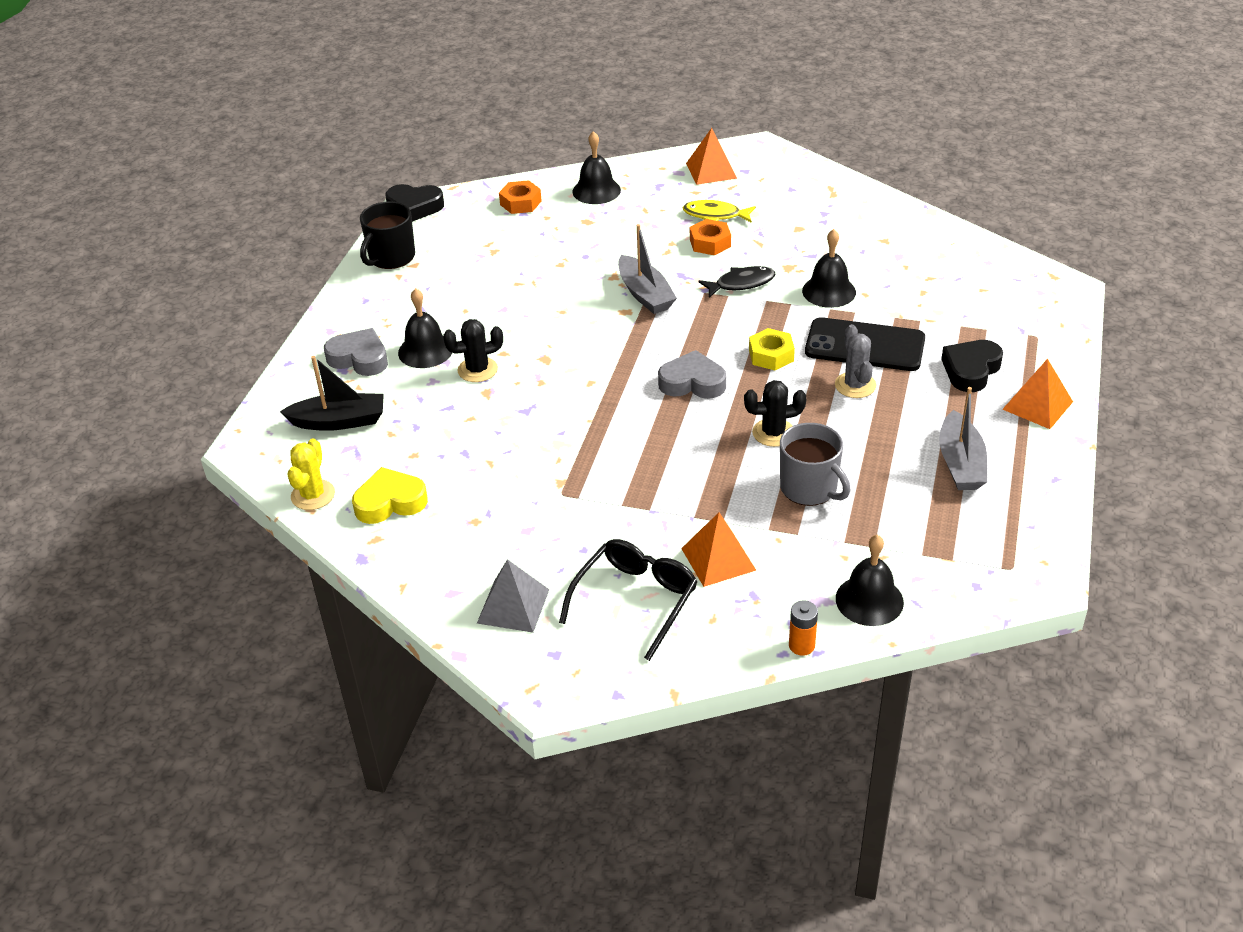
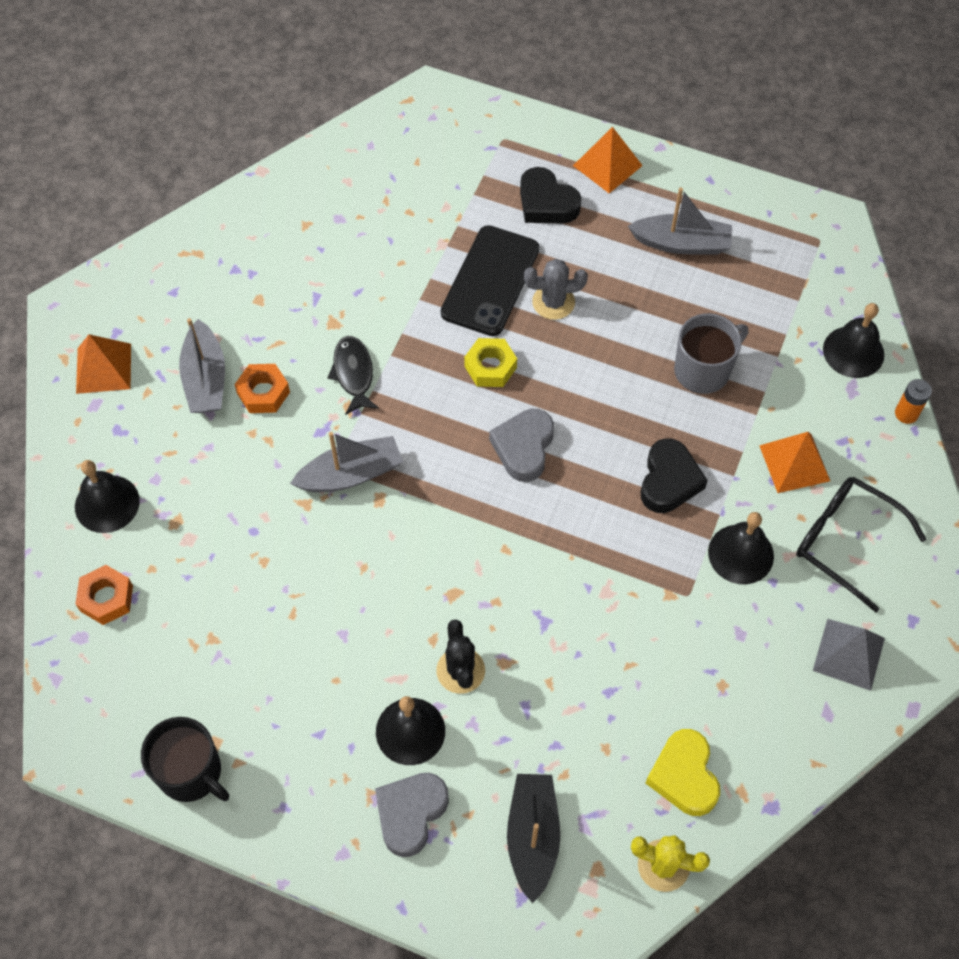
camera: 85 degrees left, 20 degrees up
black heart [385,184,444,222] -> black heart moved to [641,438,708,513]
yellow fish [683,200,756,223] -> grey boat [179,318,225,413]
black cactus [744,380,807,447] -> none
black bell [802,229,856,308] -> black bell moved to [708,512,774,584]

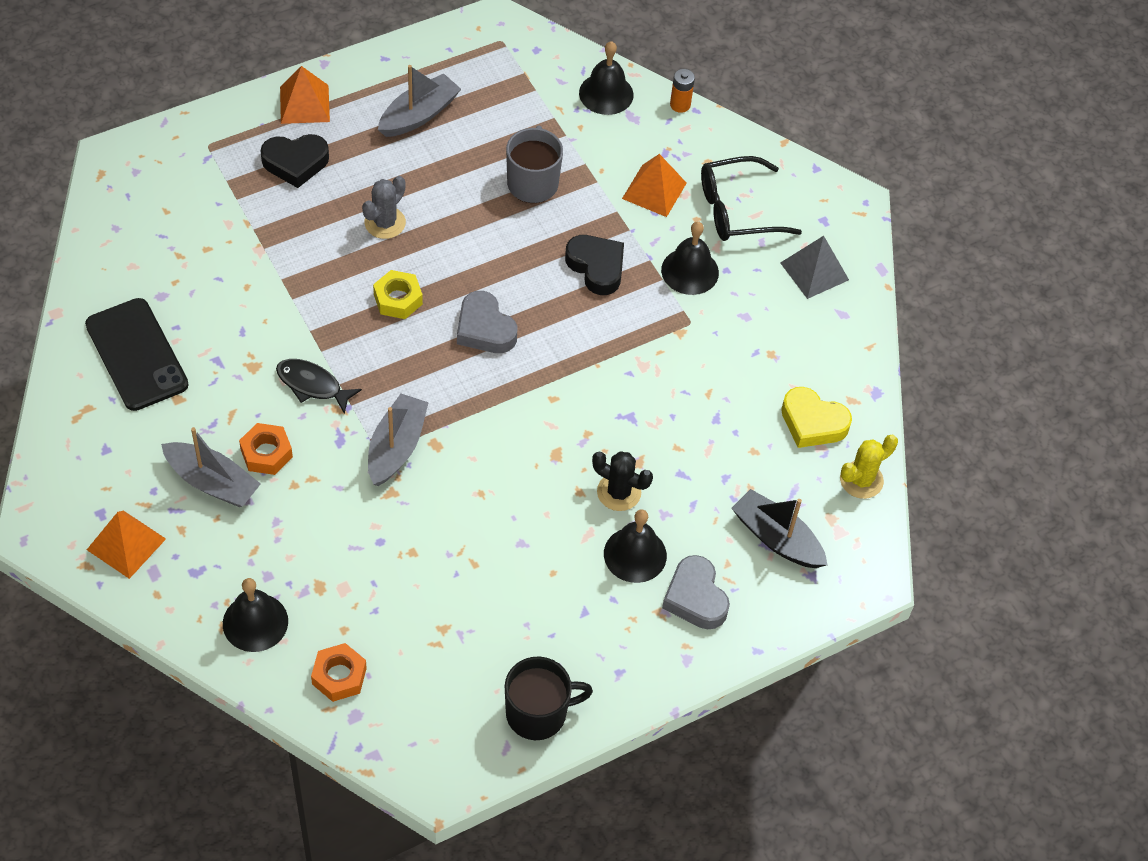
camera: 55 degrees left, 5 degrees down
black phone [441,225,539,336] -> black phone moved to [85,298,189,411]

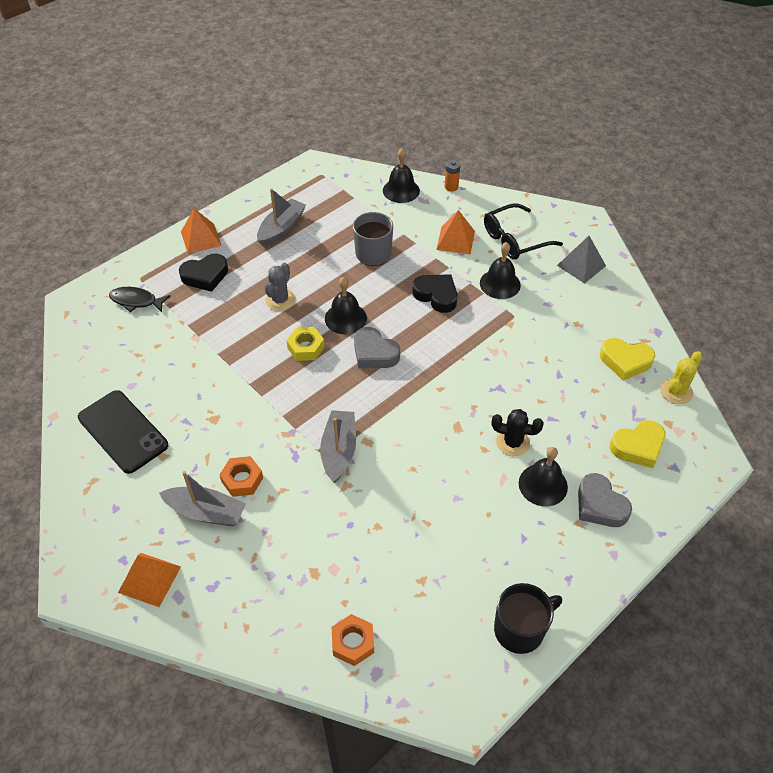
camera: 10 degrees left, 5 degrees down
black bell [223,578,288,652] -> black bell moved to [325,277,367,334]
black fish [276,359,362,414] -> black fish moved to [109,287,170,312]
black boat [732,489,827,568] -> yellow heart [610,420,666,468]

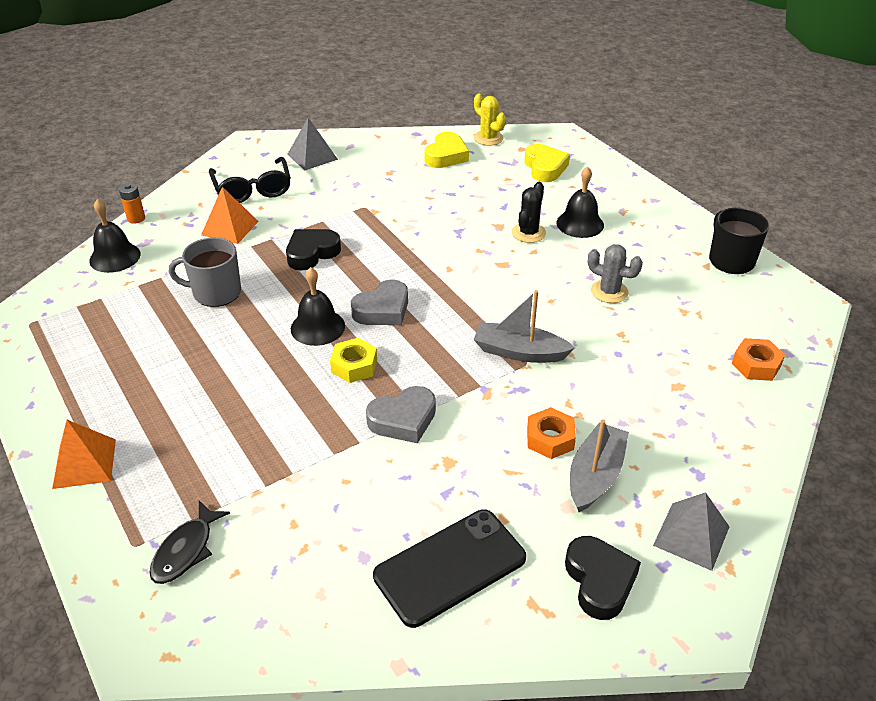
camera: 80 degrees left, 10 degrees down
orange pyramid [118,553,181,607] -> grey pyramid [653,492,729,571]
black heart [179,254,228,292] -> black heart moved to [565,536,641,620]
grey boat [257,188,306,247] -> none
grey cactus [264,263,295,311] -> grey cactus moved to [588,244,643,303]
black bell [480,242,521,299] -> none
grey heart [578,473,632,527] -> grey heart moved to [366,386,436,444]

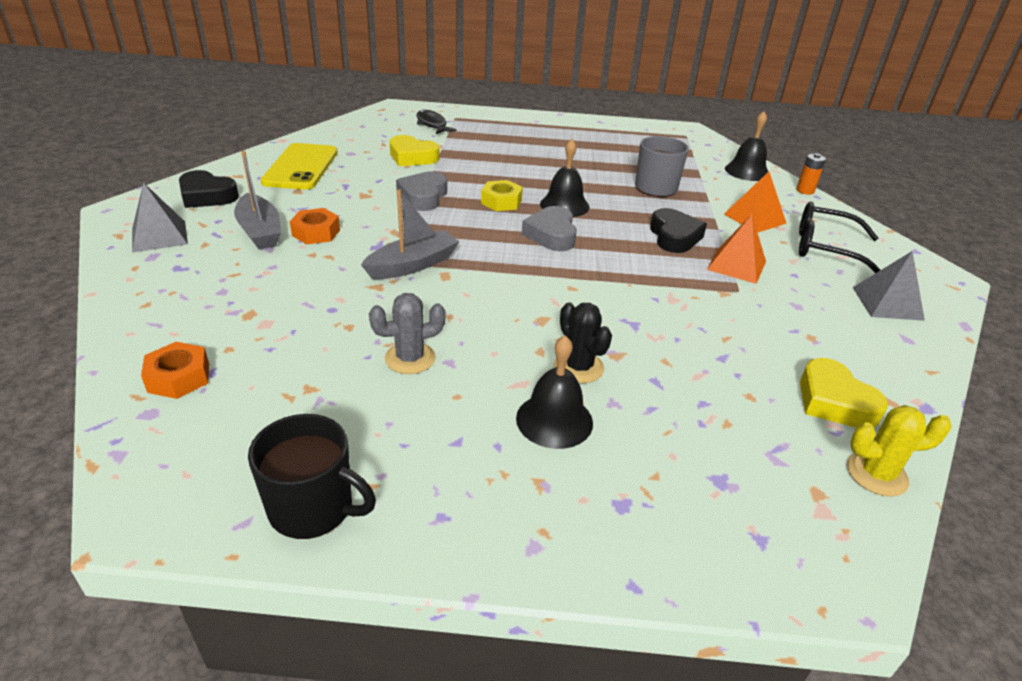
camera: 125 degrees right, 5 degrees down
orange pyramid [52,420,116,489] -> orange pyramid moved to [707,215,766,284]
black phone [373,509,526,628] -> yellow phone [261,143,338,190]
yellow heart [524,144,570,182] -> yellow heart moved to [389,135,440,166]

